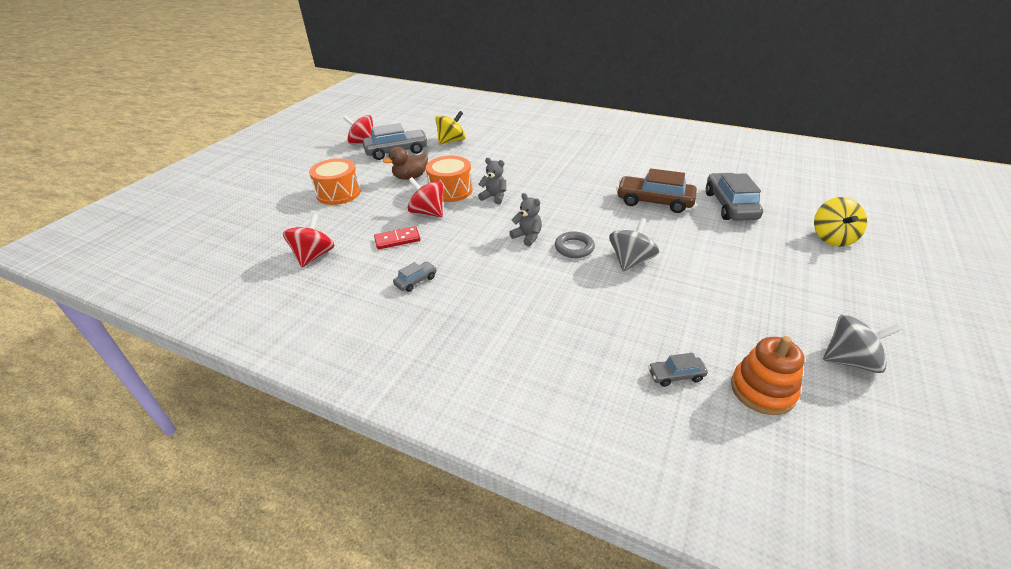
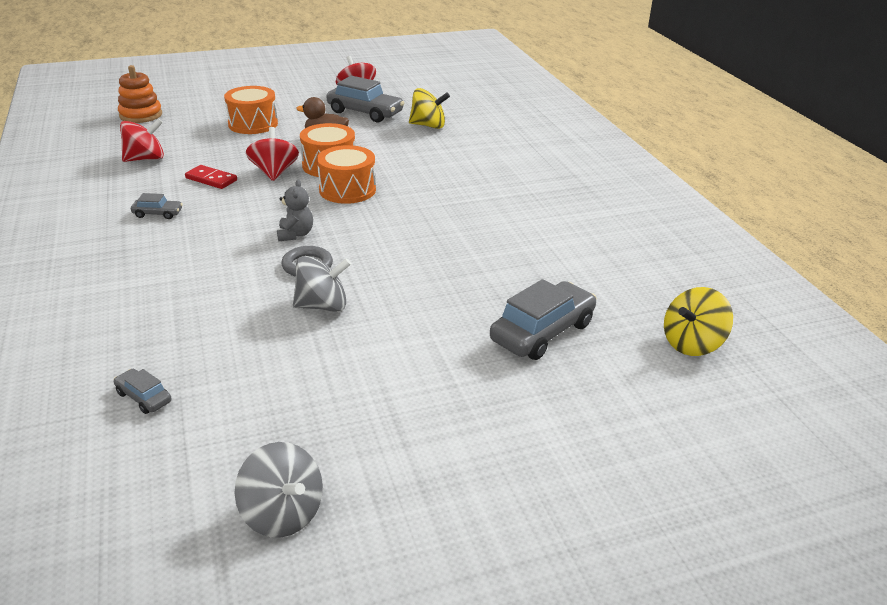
camera: 45 degrees right, 5 degrees down
grey teddy bear [478,158,506,204] -> orange drum [317,145,376,204]
brown car [616,168,697,213] -> none
orange stacking toy [731,336,805,415] -> orange stacking toy moved to [118,65,162,123]
yellow spinning top [814,197,867,247] -> yellow spinning top moved to [664,287,733,356]

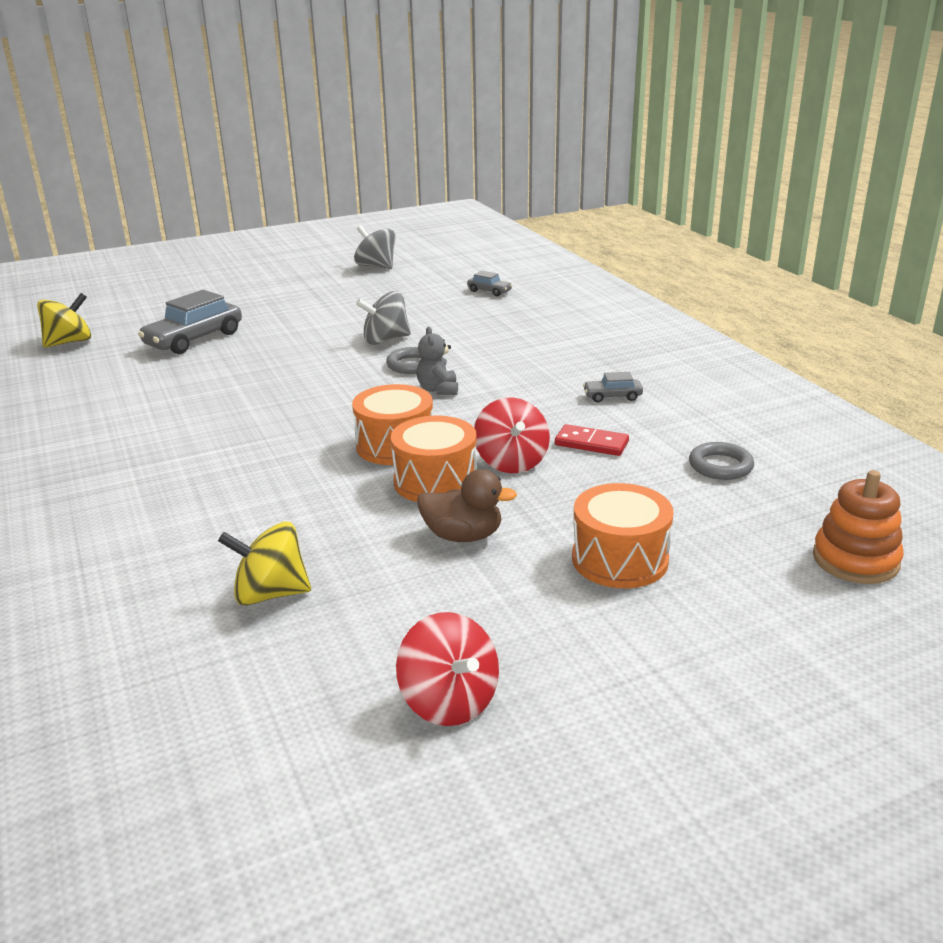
camera: 175 degrees right, 5 degrees down
red spinning top [120,118,164,162] -> grey ring [689,442,754,480]
grey car [326,76,404,122] -> none

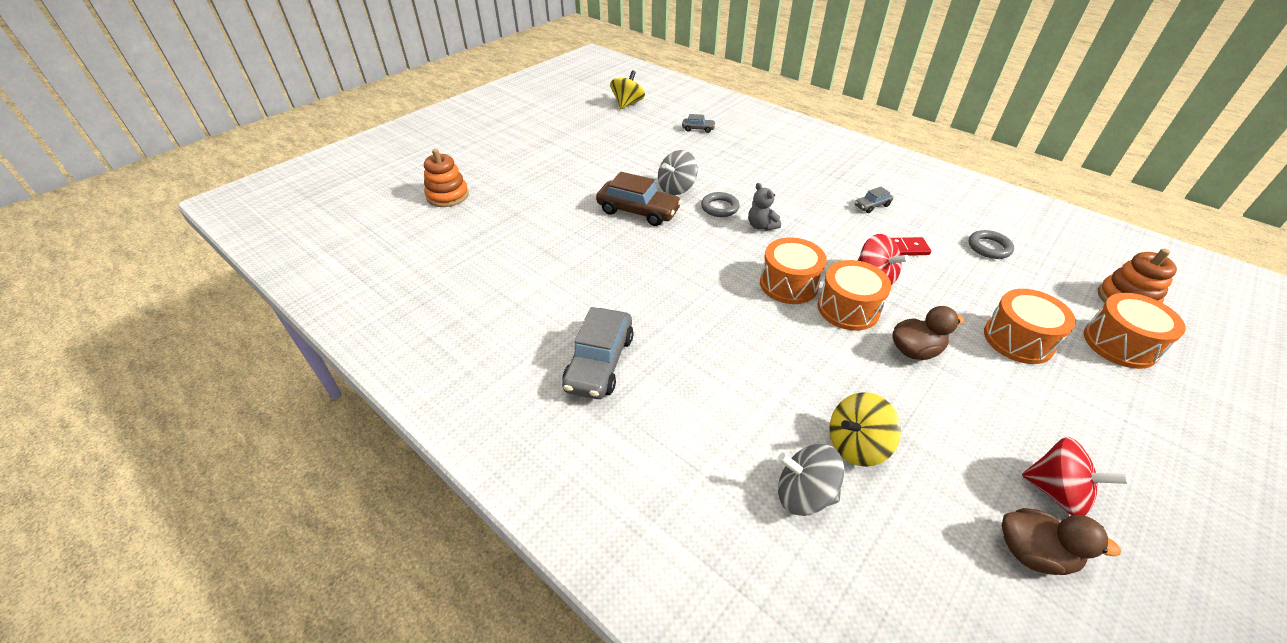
camera: 25 degrees left, 15 degrees up
yellow spinning top [37,293,91,348] -> yellow spinning top moved to [610,70,645,109]
grey car [138,290,242,354] -> grey car moved to [562,307,634,399]
grey spinning top [354,225,395,269] -> grey spinning top moved to [778,444,844,516]
none -> orange stacking toy [424,149,469,207]
none -> brown car [596,172,682,226]
none -> brown duck [1002,508,1121,575]
none -> orange drum [1084,293,1186,369]

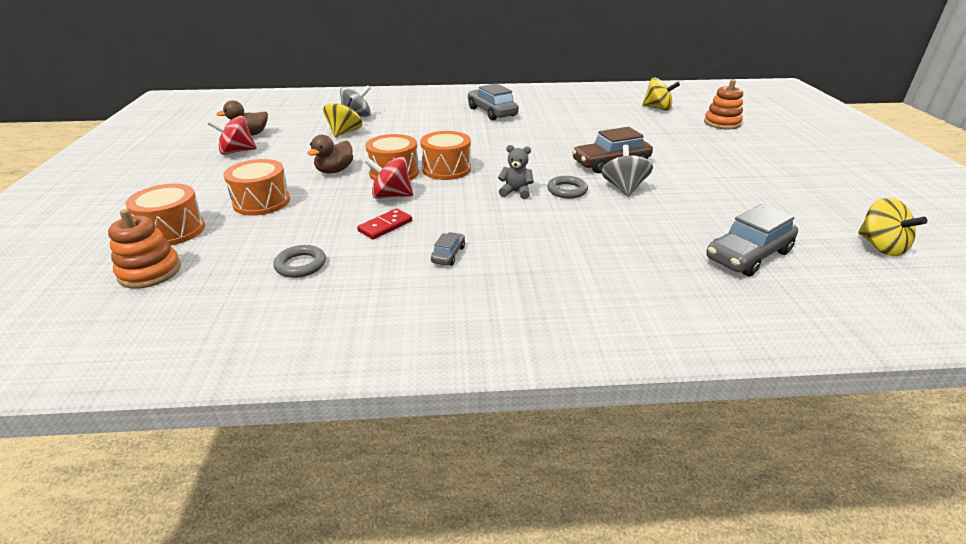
camera: 135 degrees right, 10 degrees down
grey car [682,114,716,133] -> grey car [706,204,798,277], size x2.05
none -> yellow spinning top [642,78,680,111]

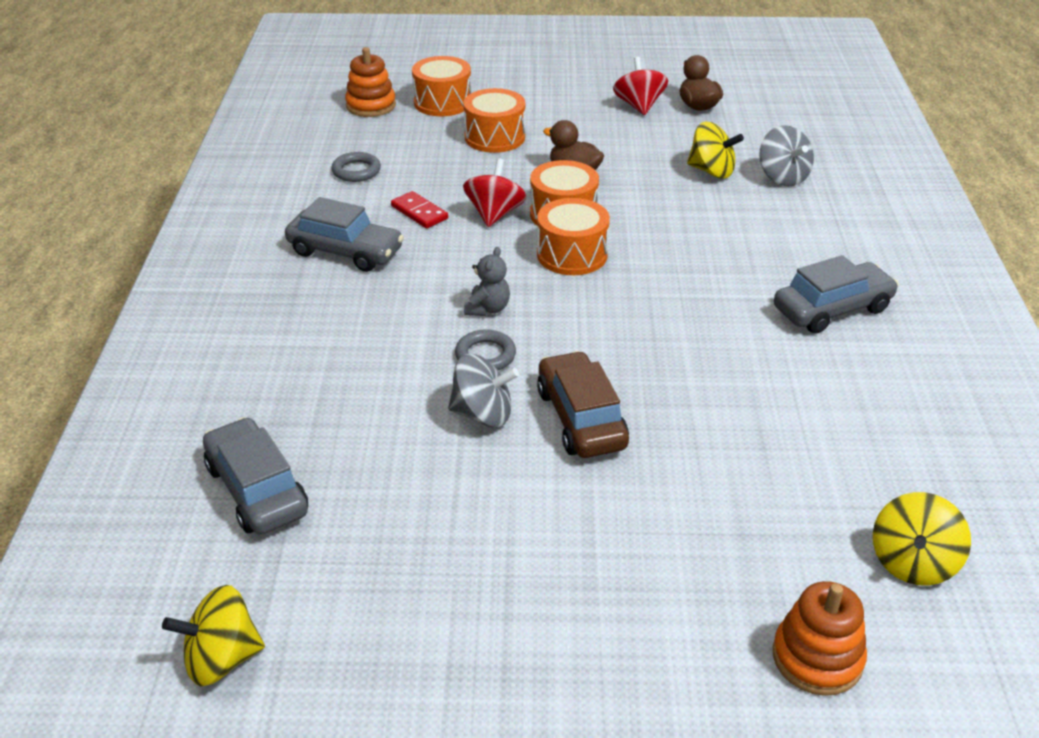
camera: 95 degrees right, 5 degrees up
grey car [431,232,465,265] -> grey car [285,197,404,272], size x2.05

